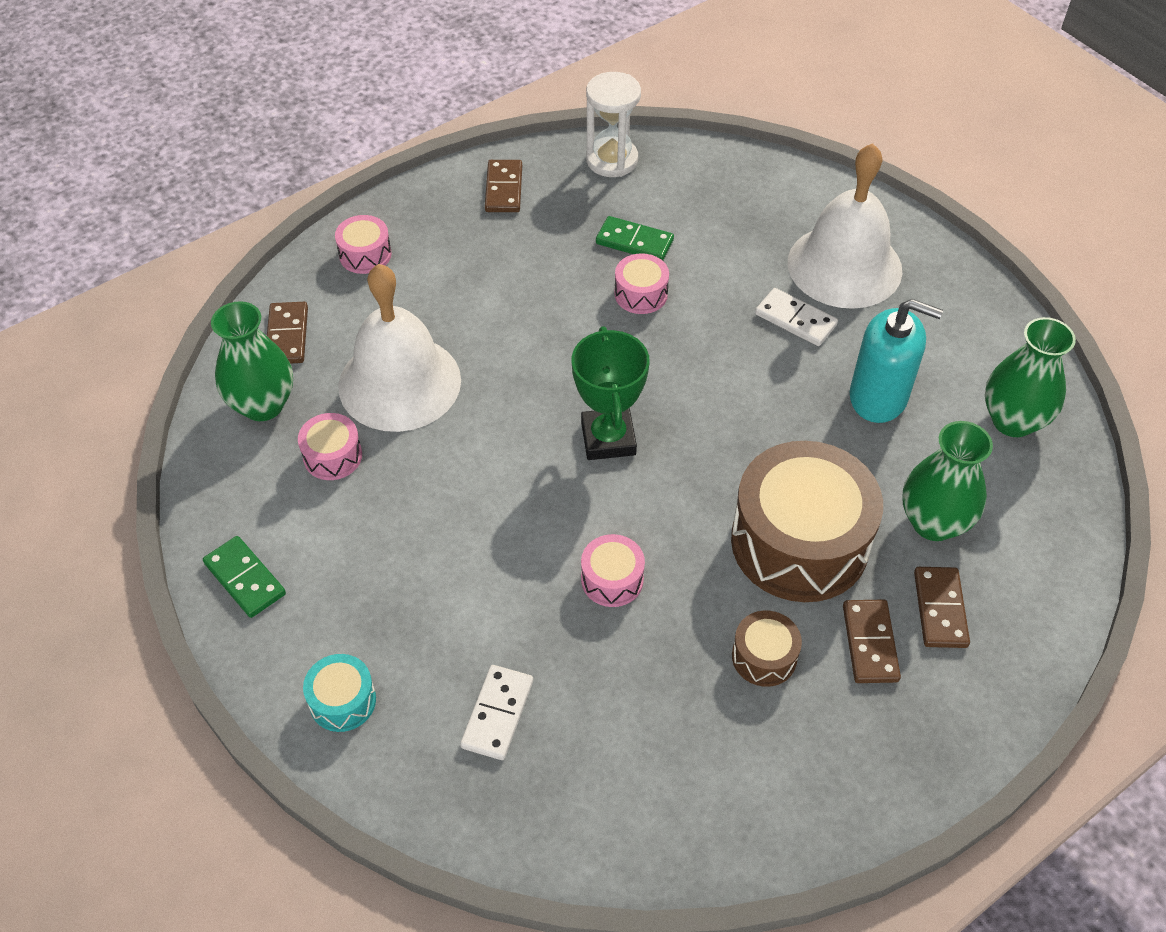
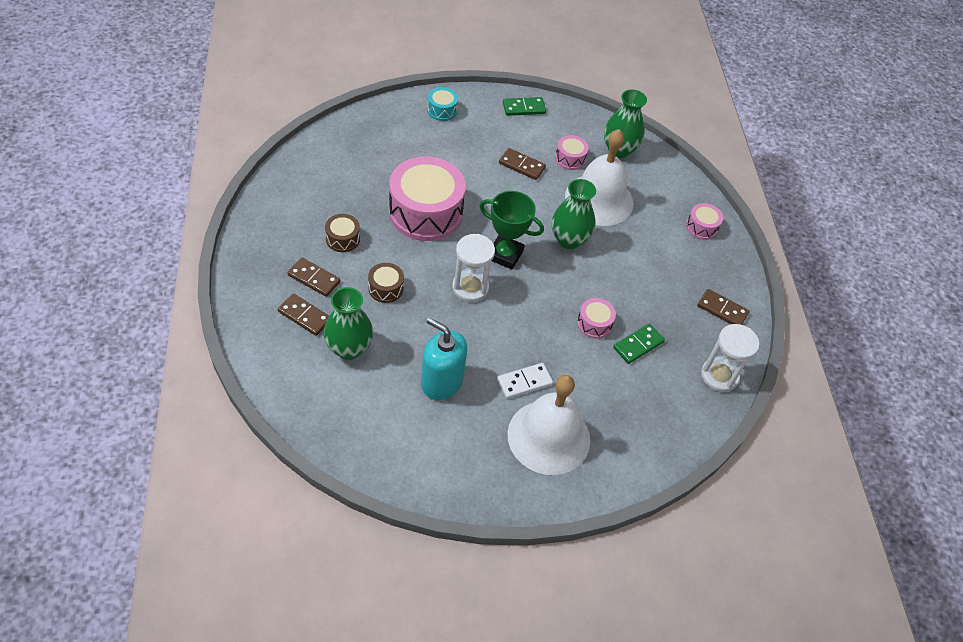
camera: 115 degrees right, 0 degrees up
brown domino [267,302,308,364] -> brown domino moved to [499,148,546,180]
white domino [460,665,533,760] -> none
pink drum [581,534,645,607] -> pink drum [389,157,466,241], size x2.24
brown drum [731,441,883,602] -> brown drum [368,263,404,303], size x0.45
turquoise soap dispenser [850,299,943,423] -> turquoise soap dispenser turned 75 degrees clockwise [421,317,467,400]
green vase [985,317,1076,437] -> green vase moved to [552,179,596,249]
none -> white hourglass [452,234,495,302]

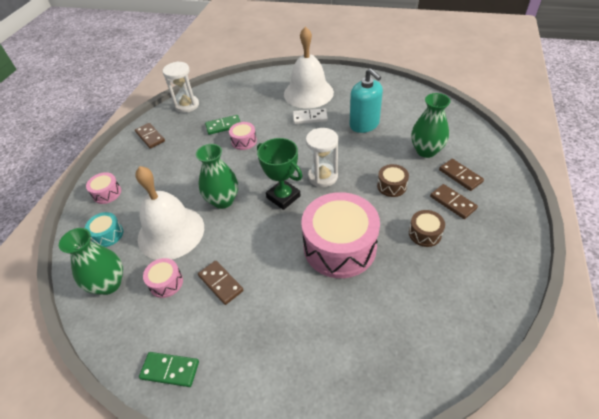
camera: 150 degrees left, 5 degrees down
turquoise drum [427,87,458,121] -> turquoise drum moved to [85,212,123,247]

